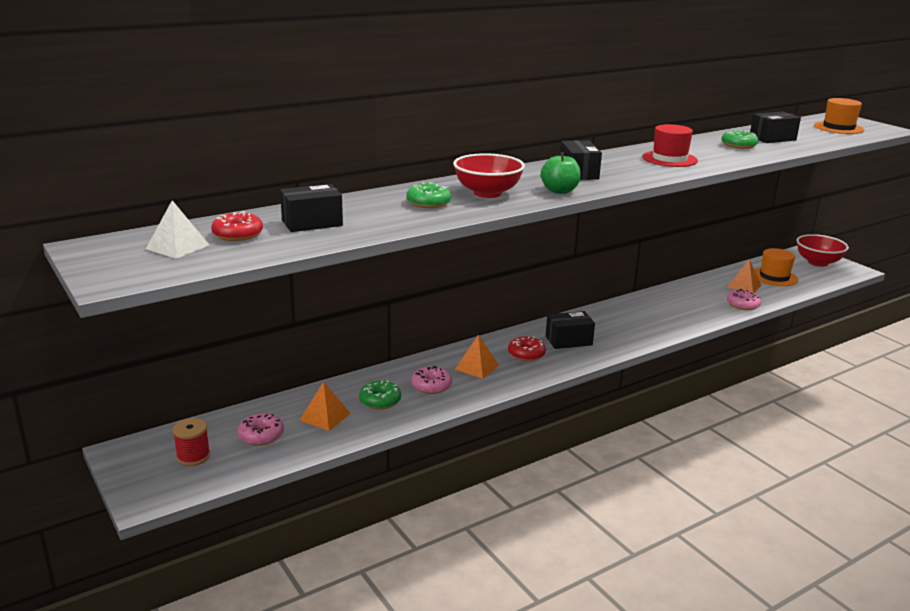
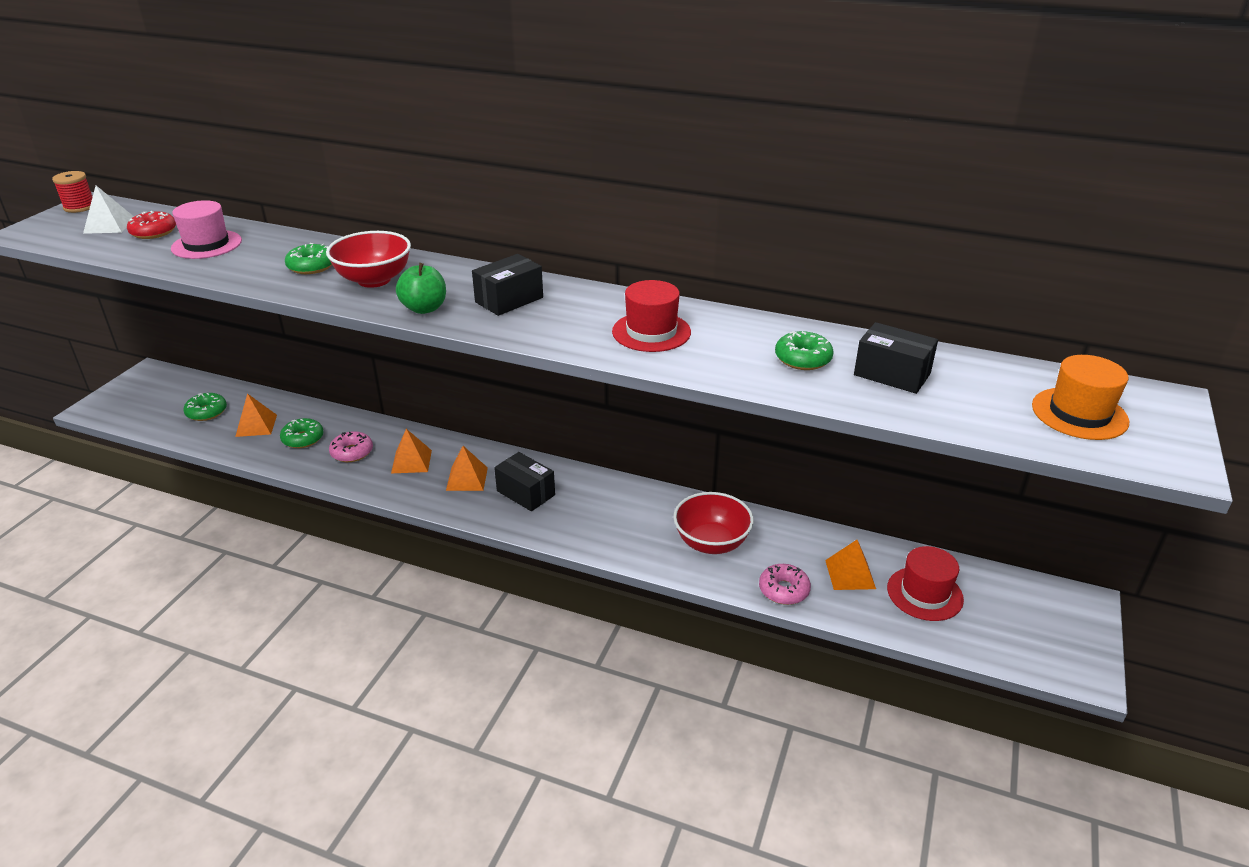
camera: 55 degrees right, 10 degrees up
red spool [173,418,210,466] -> red spool moved to [52,171,92,213]
pink donut [238,413,284,446] -> green donut [183,393,227,421]
black box [280,184,343,232] -> pink hat [171,200,242,259]
red donut [508,336,546,361] -> orange pyramid [446,446,488,491]
orange hat [754,248,798,286] -> red hat [887,546,964,621]
red bowl [797,234,849,267] -> red bowl moved to [673,492,754,554]

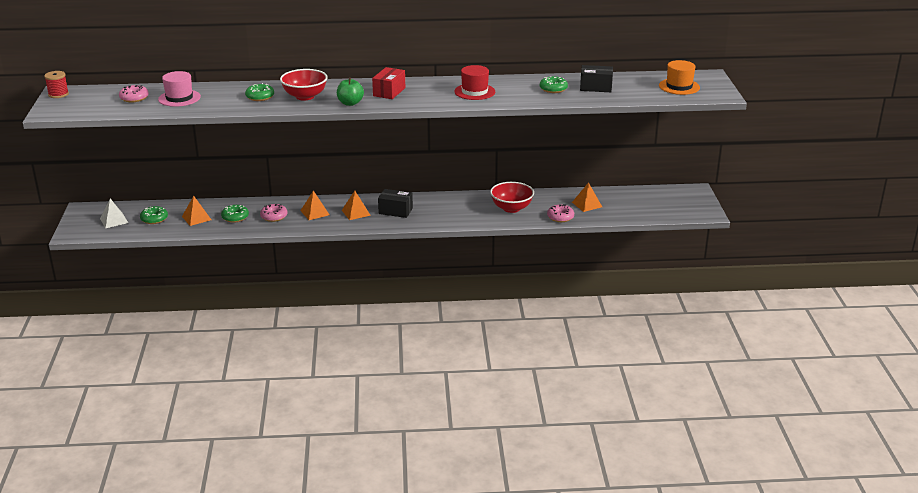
camera: 25 degrees left, 5 degrees down
white pyramid [83,185,134,234] -> white pyramid moved to [100,198,128,228]
red donut [127,211,176,239] -> pink donut [119,85,149,102]
black box [472,254,543,316] -> red box [372,67,405,99]
red hat [887,546,964,621] -> none

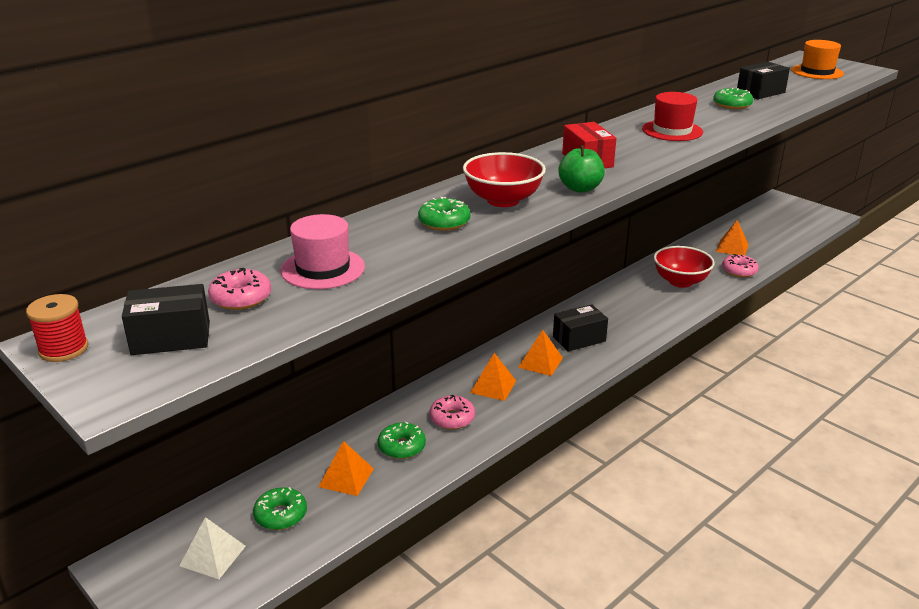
camera: 40 degrees left, 0 degrees up
none -> black box [122,284,210,355]

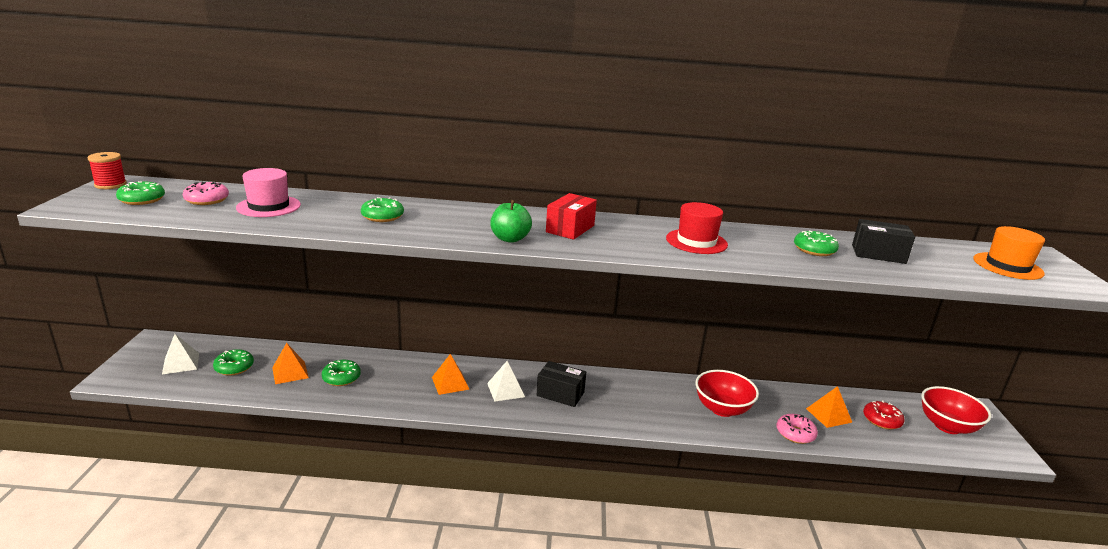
camera: 45 degrees right, 5 degrees down
black box [122,284,210,355] -> green donut [116,181,165,205]
pink donut [430,395,475,430] -> none
red bowl [463,152,546,207] -> red bowl moved to [921,386,991,434]
orange pyramid [518,329,563,376] -> white pyramid [487,361,525,402]
none -> red donut [863,401,905,430]

